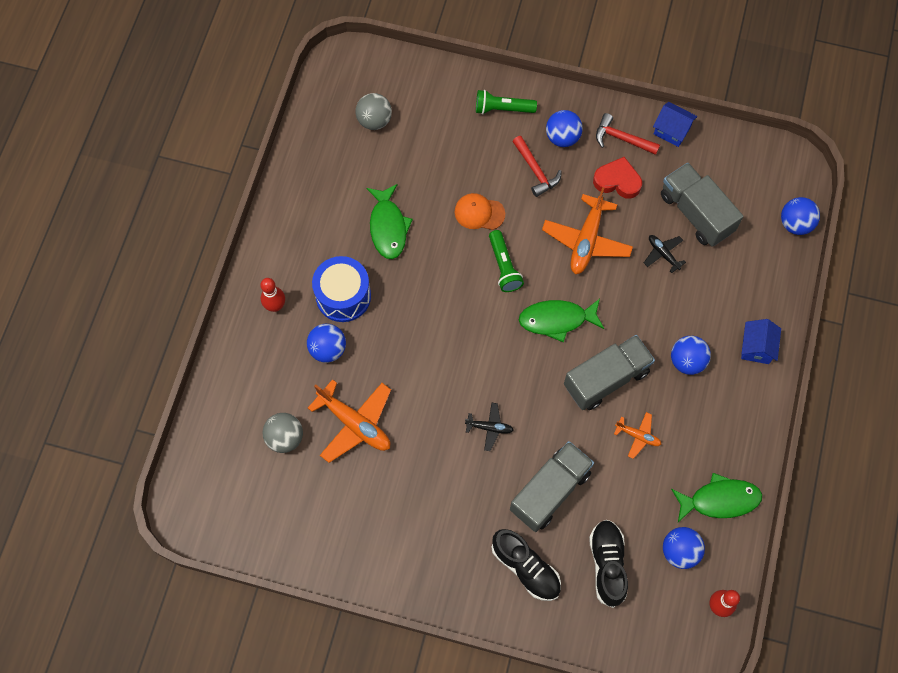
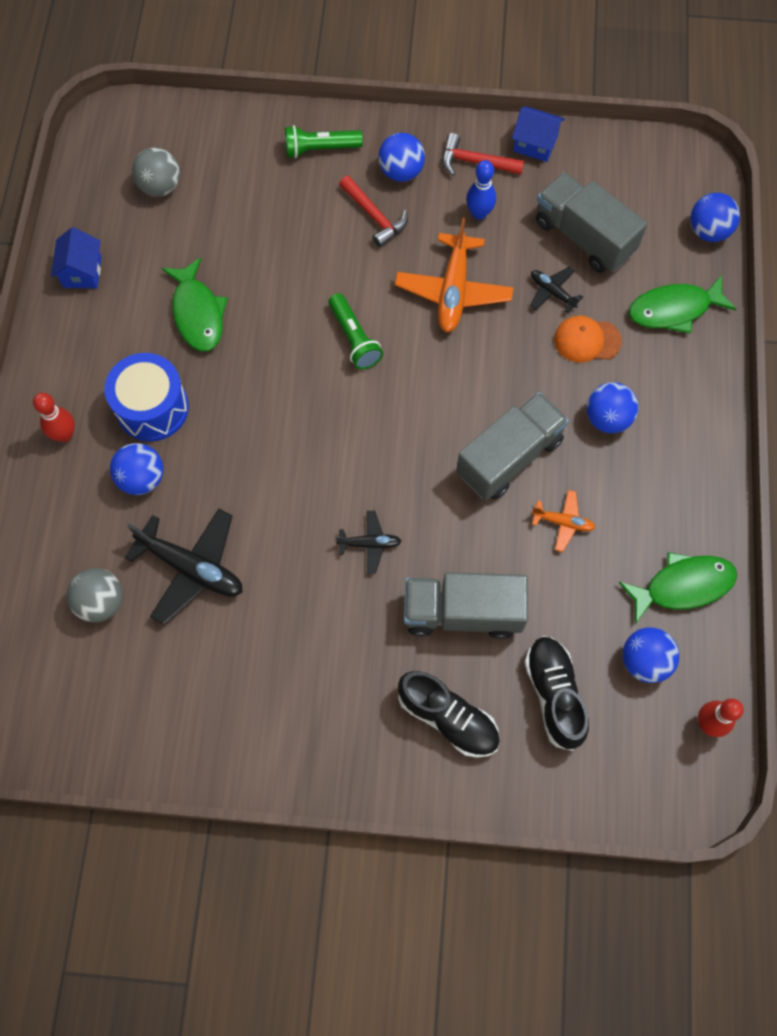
camera: 10 degrees left, 0 degrees up
orange plane [308,379,391,463] -> black plane [124,509,243,625]
orange cap [455,193,505,230] -> orange cap moved to [554,315,622,363]
grey truck [510,441,594,532] -> grey truck turned 120 degrees counterclockwise [404,572,528,639]
green fish [519,299,604,342] -> green fish moved to [629,275,737,334]
red heart [593,157,642,199] -> blue bowling pin [466,160,496,220]
blue house [741,319,781,364] -> blue house moved to [51,227,102,289]

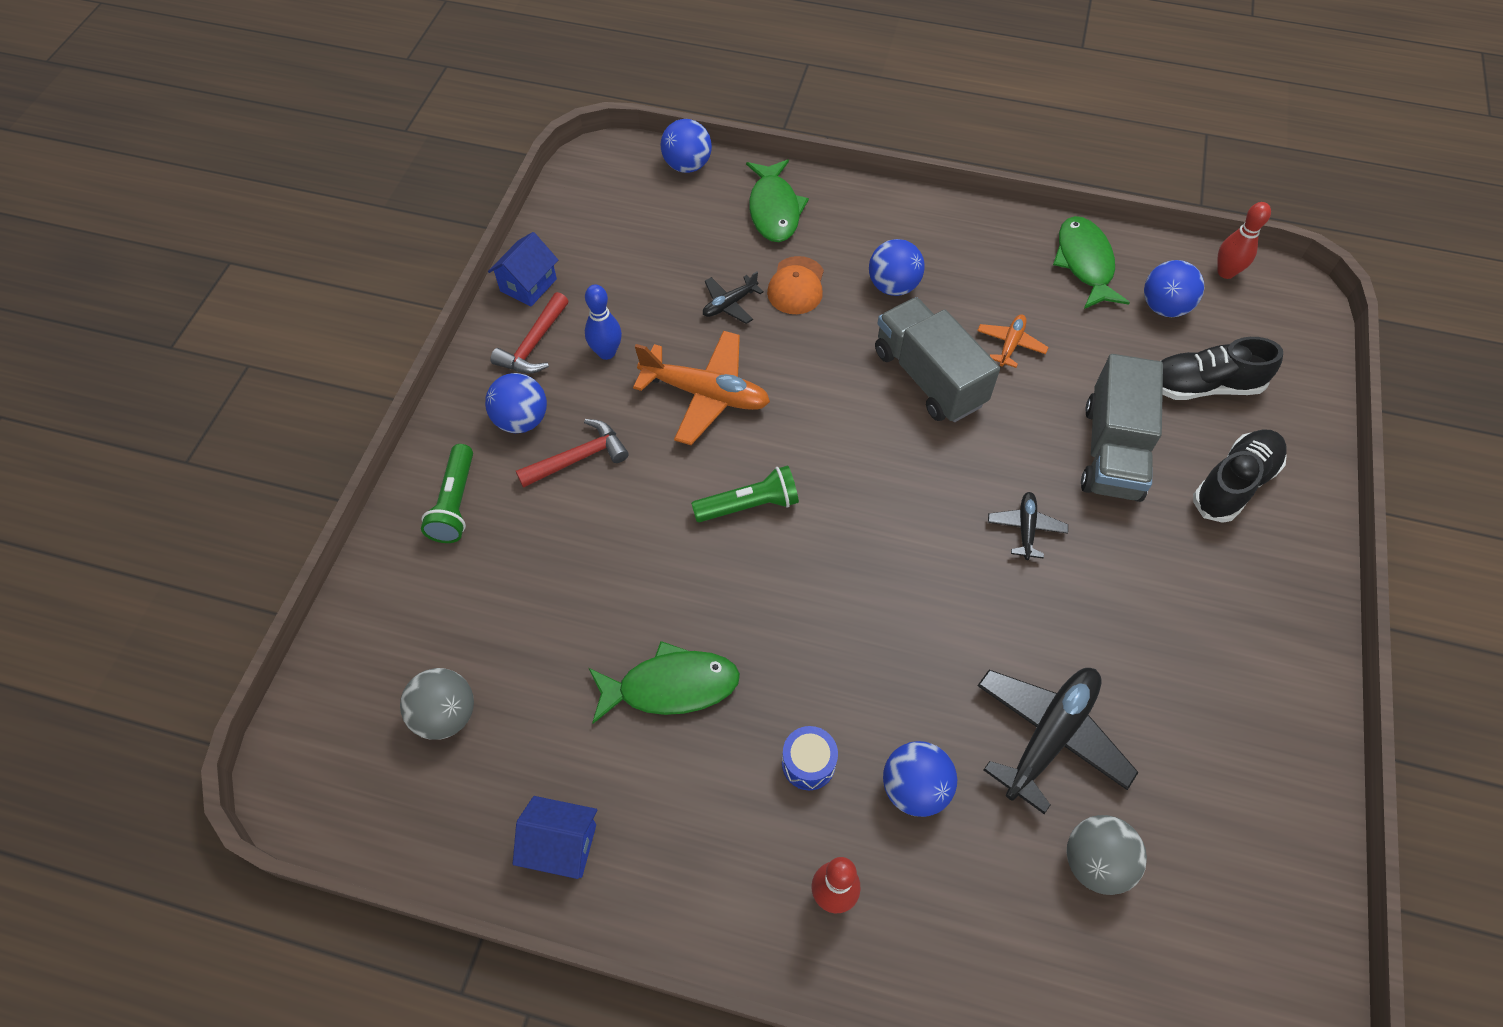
camera: 80 degrees left, 10 degrees down
blue drum [105,353,189,441] -> blue drum [782,726,838,790], size x0.53
grey truck [536,172,647,273] -> none

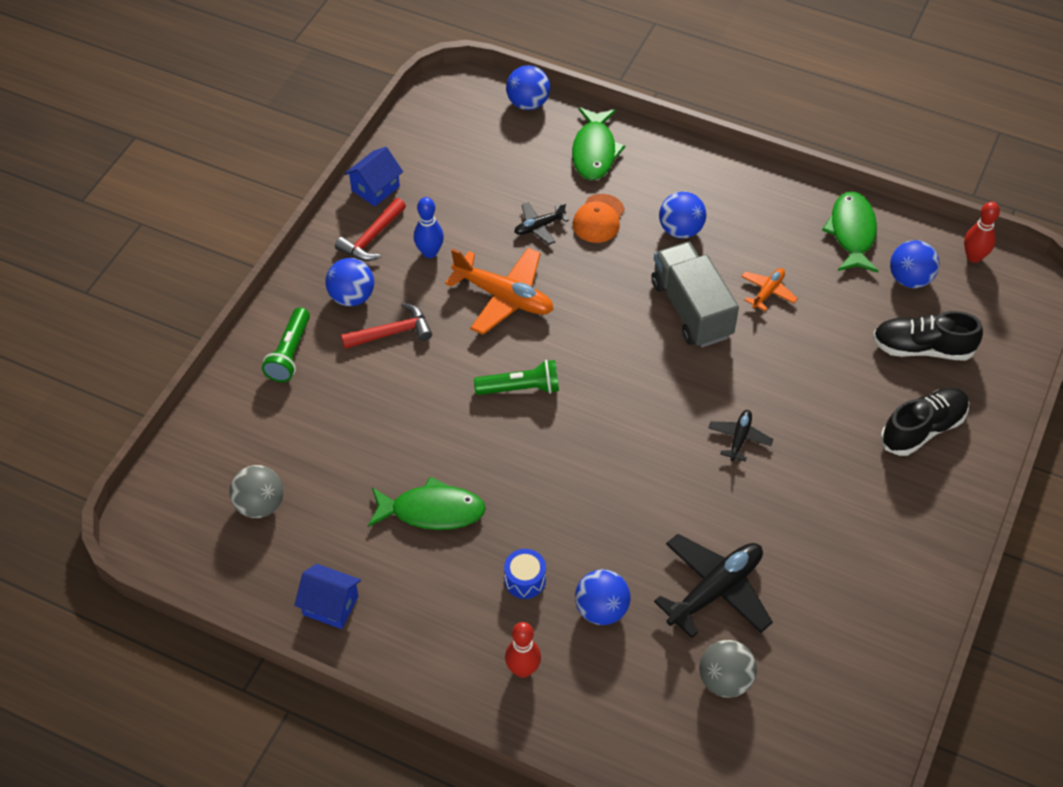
camera: 10 degrees right, 5 degrees down
grey truck [1081,354,1163,502] -> none

